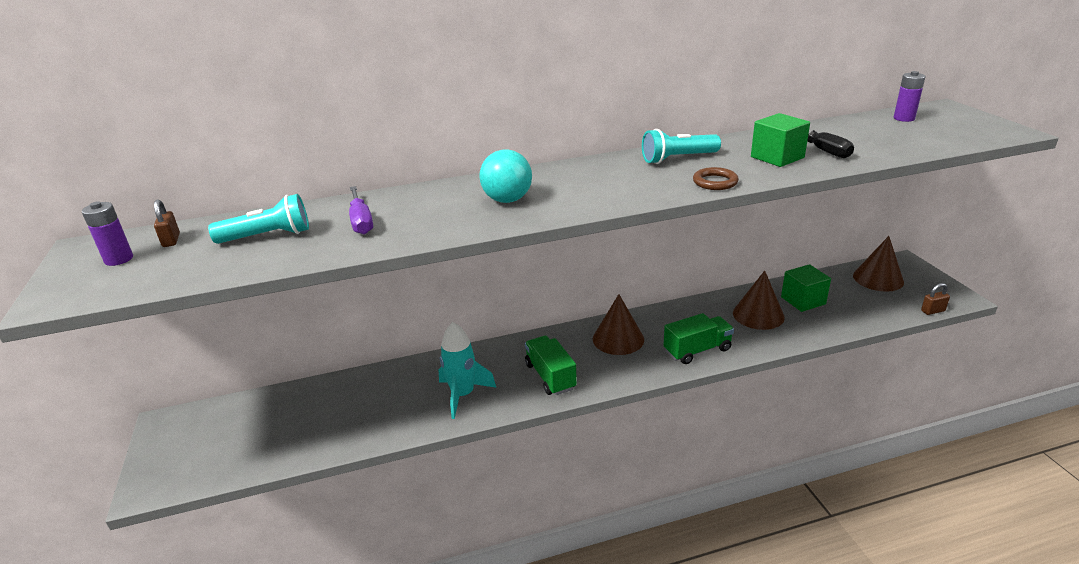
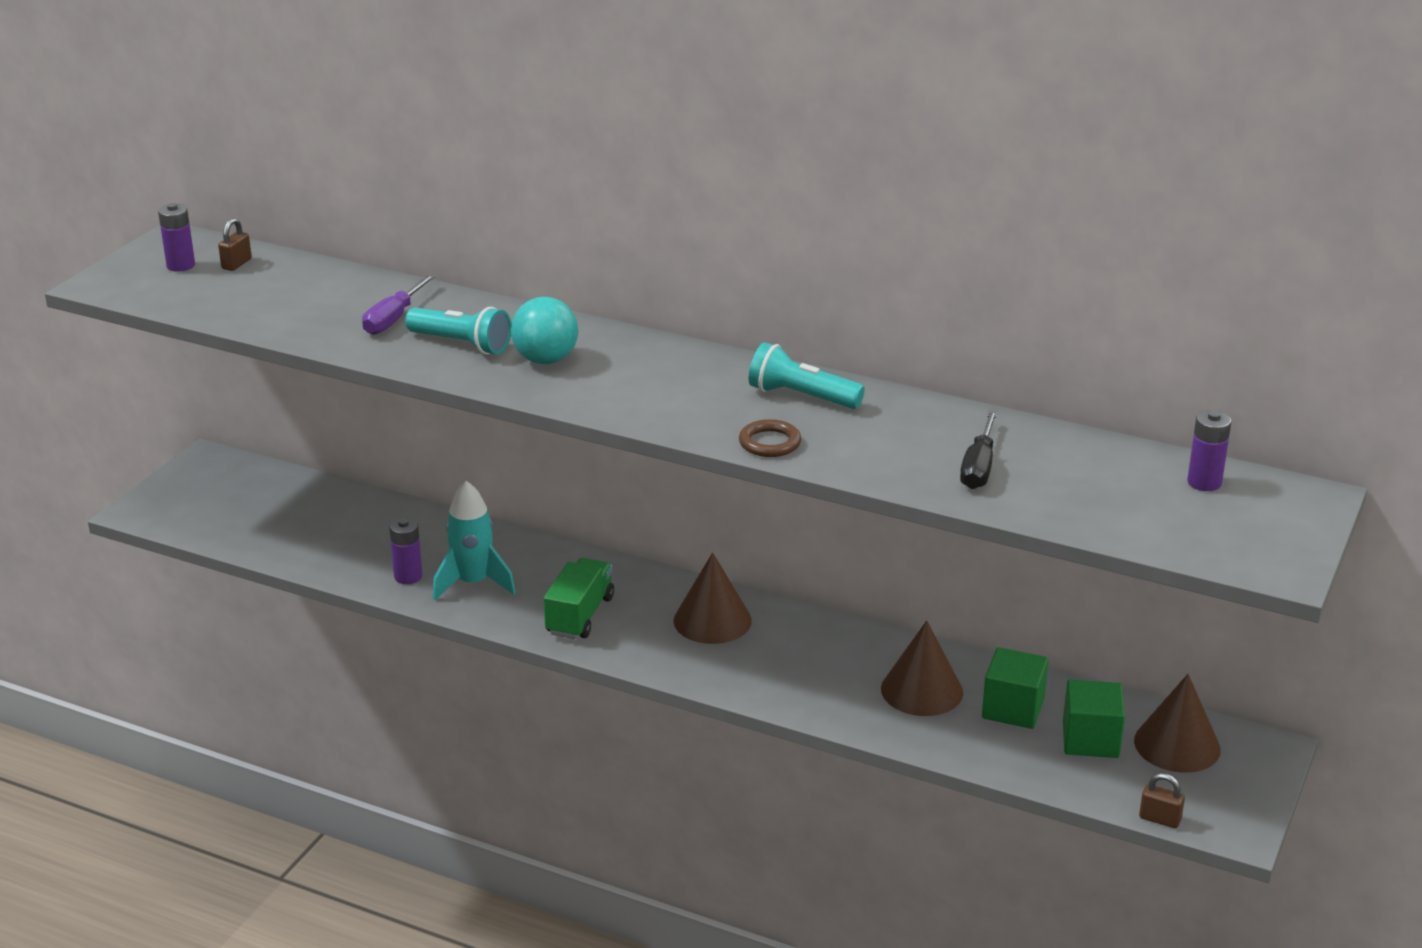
camera: 40 degrees right, 0 degrees up
turquoise flashlight [208,194,309,244] -> turquoise flashlight moved to [405,307,511,355]
green truck [663,313,734,364] -> none
green cube [751,113,810,167] -> green cube moved to [1063,679,1125,758]
none -> purple battery [389,518,422,584]

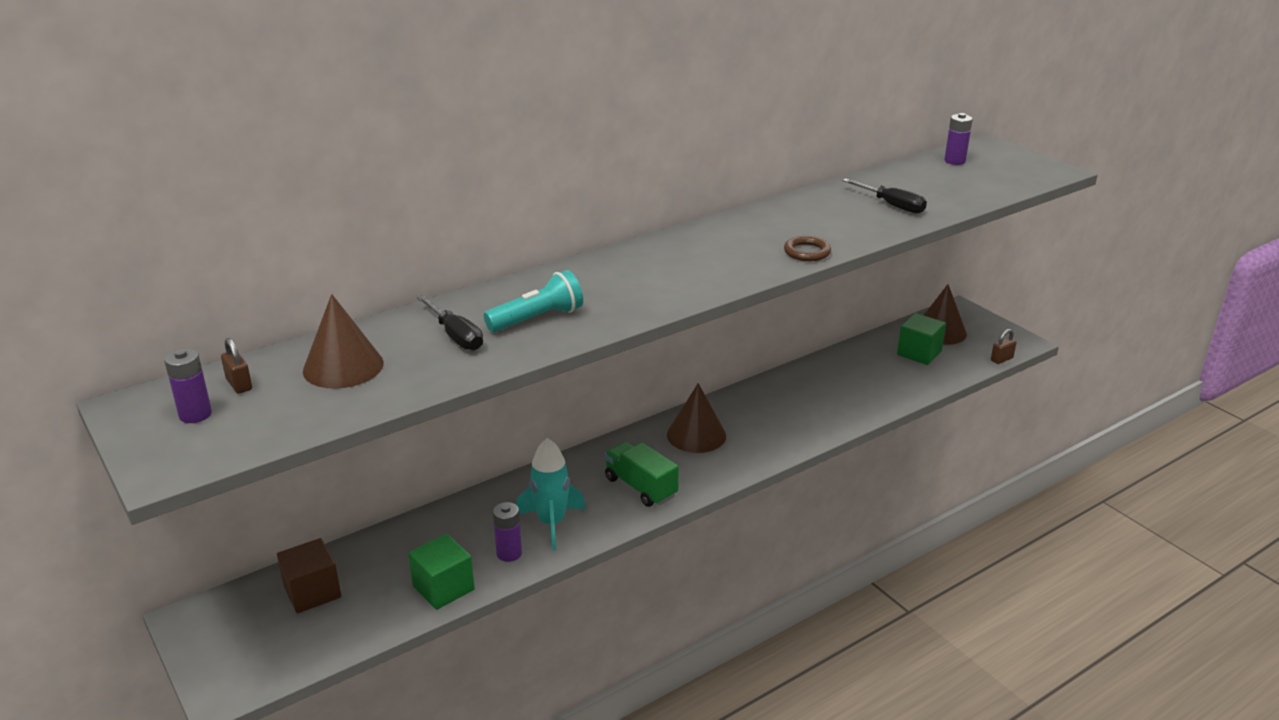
camera: 60 degrees left, 0 degrees up
purple screwdriver [362,274,436,335] -> black screwdriver [417,295,483,351]
turquoise ball [511,297,578,364] -> none
turquoise flashlight [749,342,865,409] -> none
brown cone [881,620,963,716] -> brown cone moved to [303,294,384,389]
green cube [982,647,1049,729] -> green cube moved to [408,534,475,610]
none -> brown cube [277,538,341,613]

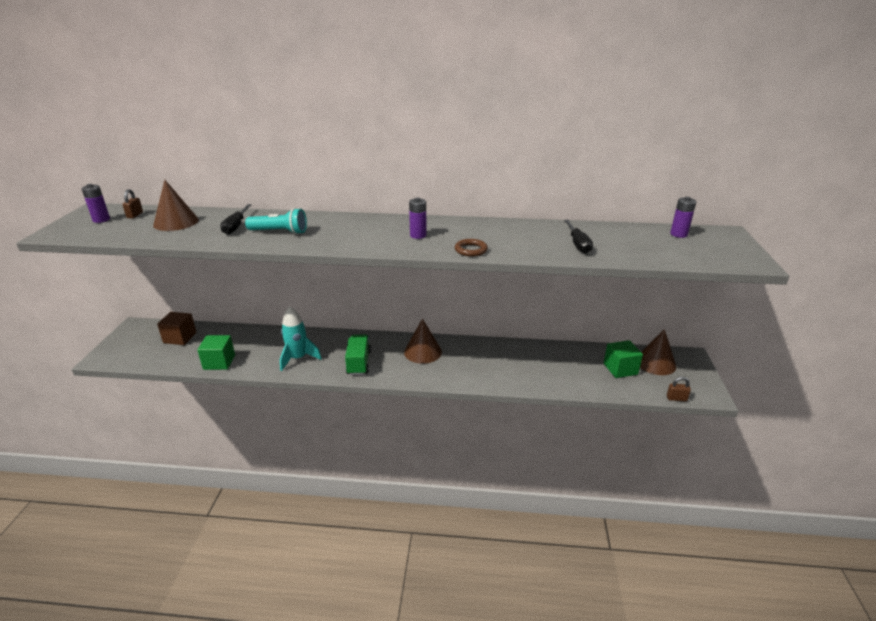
camera: 40 degrees right, 0 degrees up
purple battery [493,502,522,562] -> purple battery moved to [409,198,427,239]

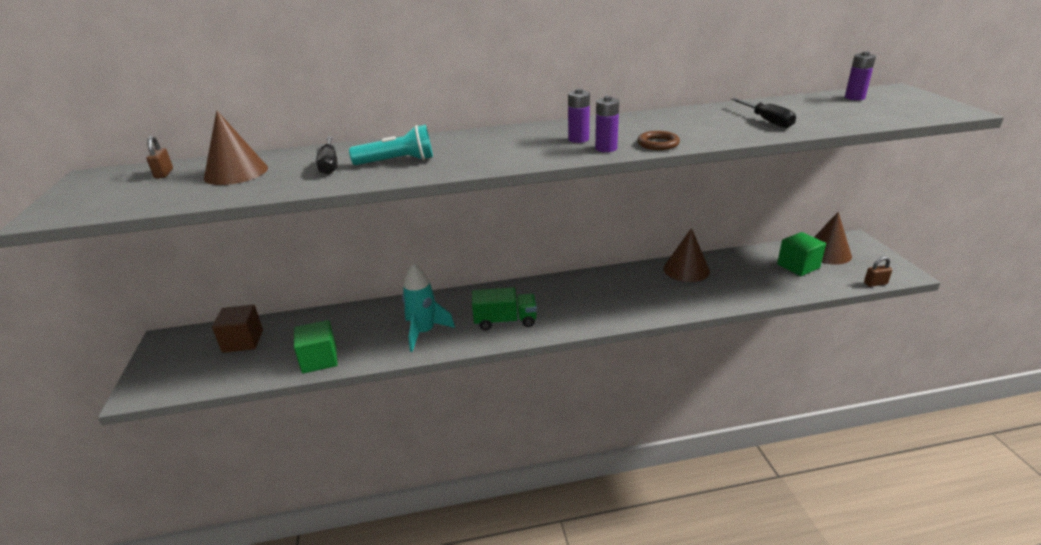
camera: 15 degrees left, 0 degrees up
purple battery [81,184,110,223] -> purple battery moved to [595,96,619,152]
green truck [345,334,371,375] -> green truck turned 105 degrees clockwise [472,287,537,330]
brown cone [404,319,442,364] -> brown cone moved to [663,228,710,282]

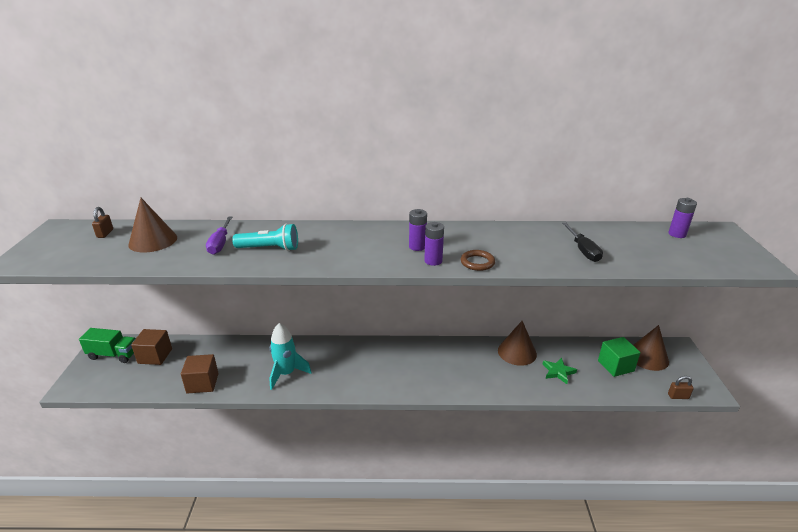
camera: 10 degrees right, 0 degrees up
green cube [294,320,338,374] -> brown cube [181,354,219,393]
black screwdriver [316,136,337,175] -> purple screwdriver [206,216,232,255]
green truck [472,287,537,330] -> green truck moved to [79,328,136,363]
none -> green star [543,358,577,384]

